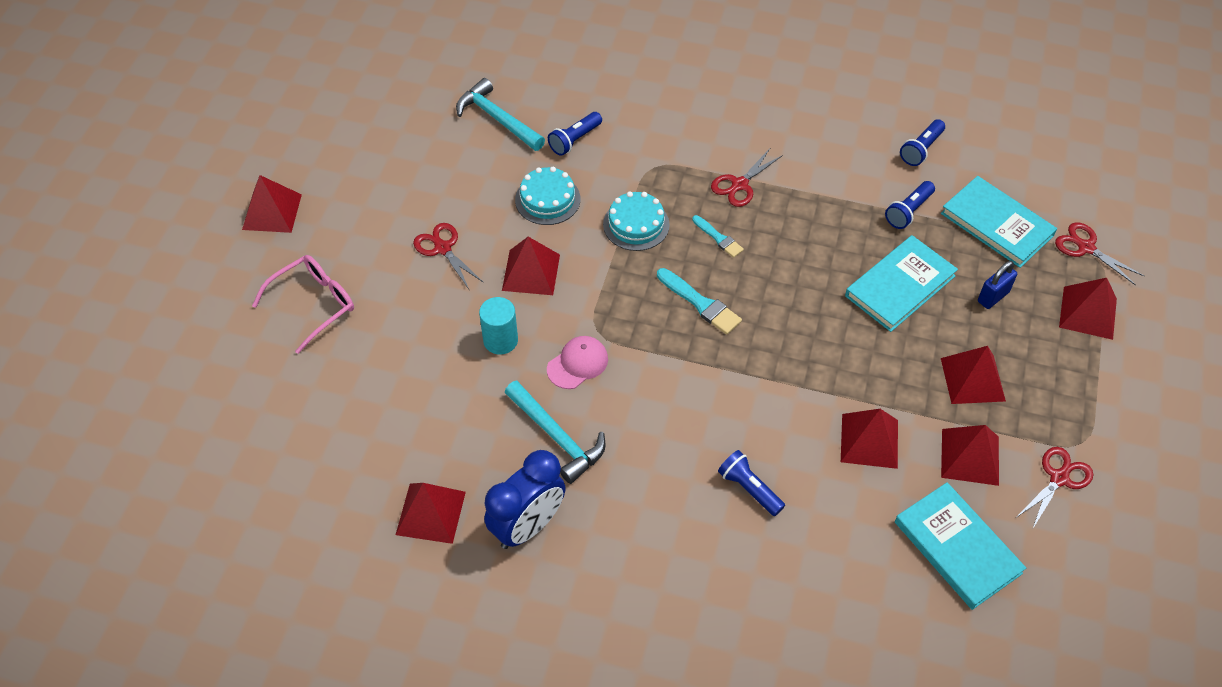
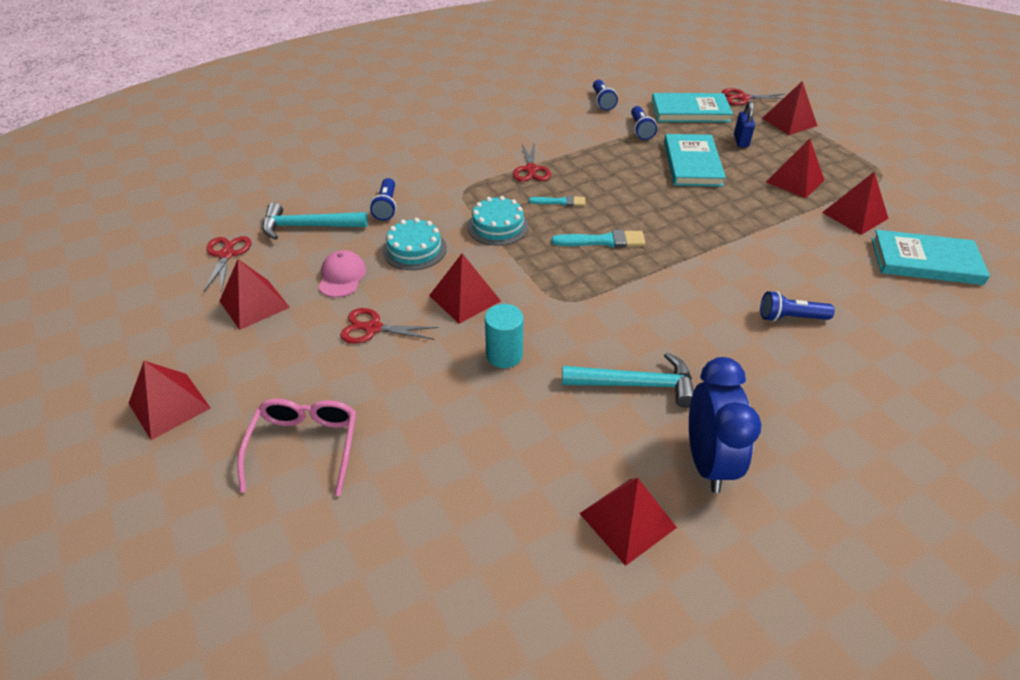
camera: 45 degrees left, 10 degrees down
pink cap [547,336,608,389] -> pink cap moved to [318,250,366,297]
red pyramid [841,409,898,469] -> red pyramid moved to [220,259,290,330]
red scissors [1017,447,1093,530] -> red scissors moved to [203,236,251,292]

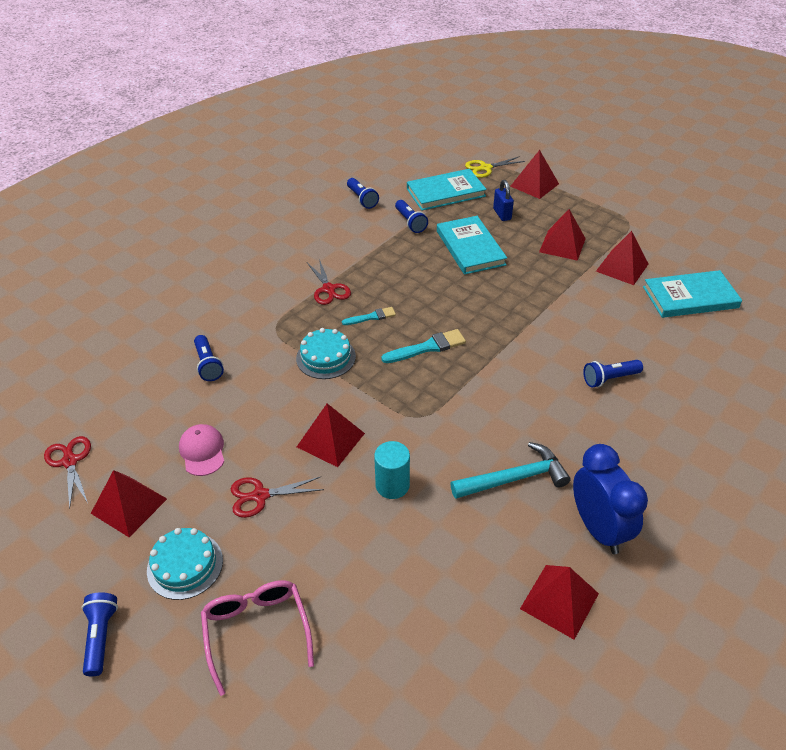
camera: 20 degrees left, 0 degrees up
red pyramid [128,361,210,440] -> blue flashlight [82,592,118,676]
turquoise hammer [263,203,368,240] -> none
turquoise cake [383,218,447,270] -> turquoise cake moved to [147,528,223,600]
red scissors [722,88,785,106] -> yellow scissors [465,156,525,178]

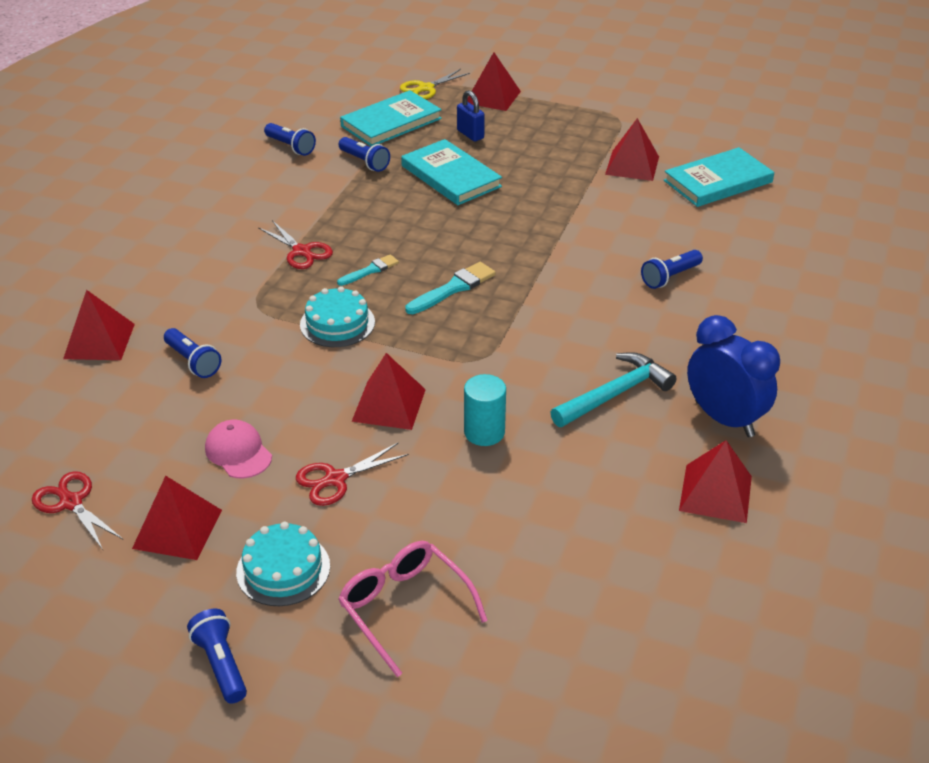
camera: 20 degrees left, 5 degrees down
red pyramid [539,209,586,261] -> red pyramid moved to [63,290,135,360]

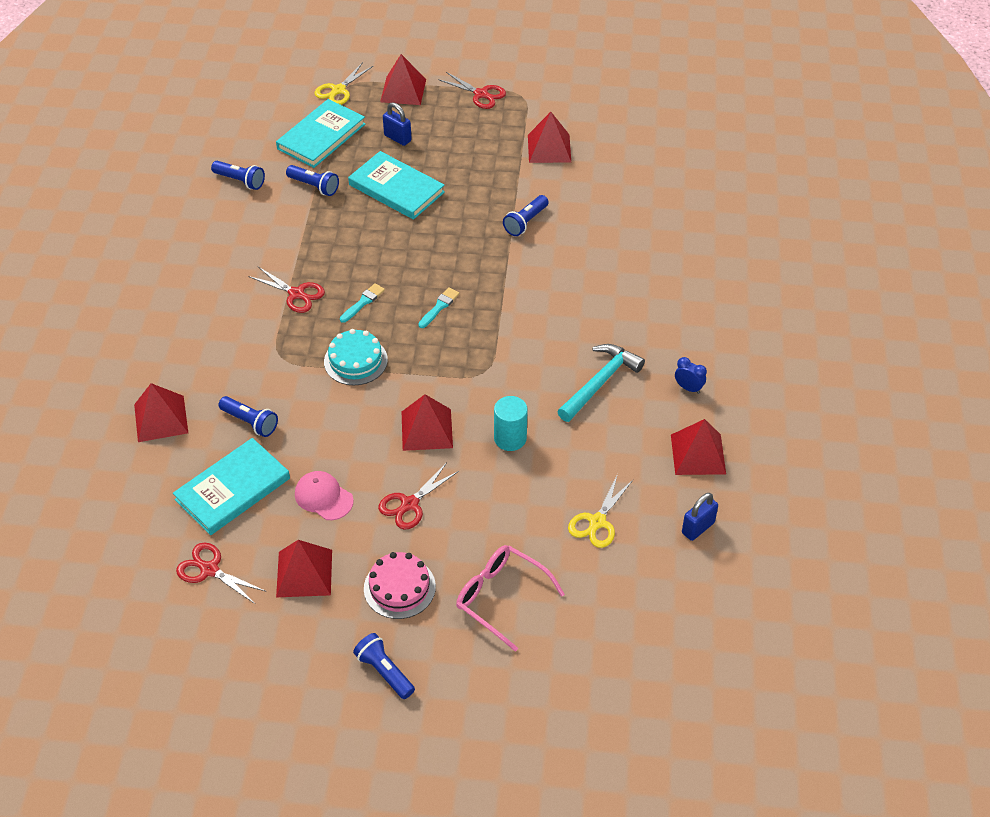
camera: 15 degrees left, 10 degrees up
turquoise cake [236,522,330,606] -> pink cake [364,552,436,619]
turquoise brush [405,262,496,314] -> turquoise brush [418,287,459,328], size x0.65
blue flashlight [641,250,703,289] -> blue flashlight moved to [503,195,549,236]
turquoise book [664,147,774,207] -> turquoise book moved to [173,438,290,535]
blue clock [687,315,780,437] -> blue clock [675,357,707,394], size x0.44
none -> red scissors [438,72,506,109]
none -> yellow scissors [568,474,633,548]
none -> blue padlock [682,493,718,541]

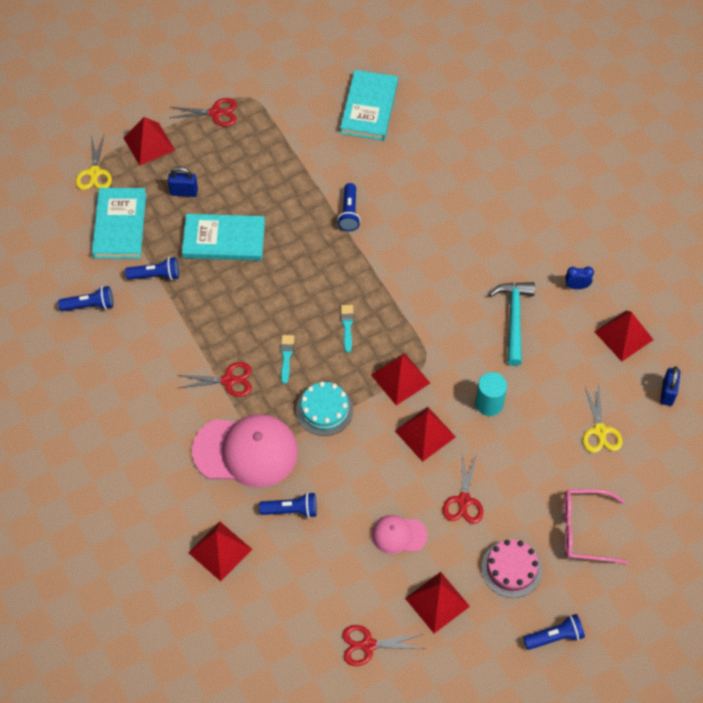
camera: 35 degrees left, 10 degrees up
turquoise book [173,438,290,535] -> turquoise book moved to [340,70,398,141]
blue flashlight [353,633,415,699] -> blue flashlight turned 150 degrees clockwise [523,614,585,650]
red pyramid [528,112,571,163] -> red pyramid moved to [371,353,430,405]
none -> pink cap [192,414,298,488]

